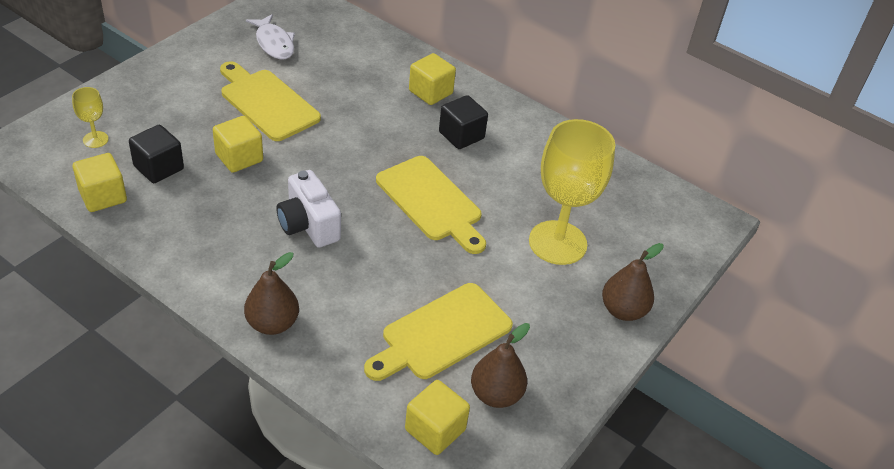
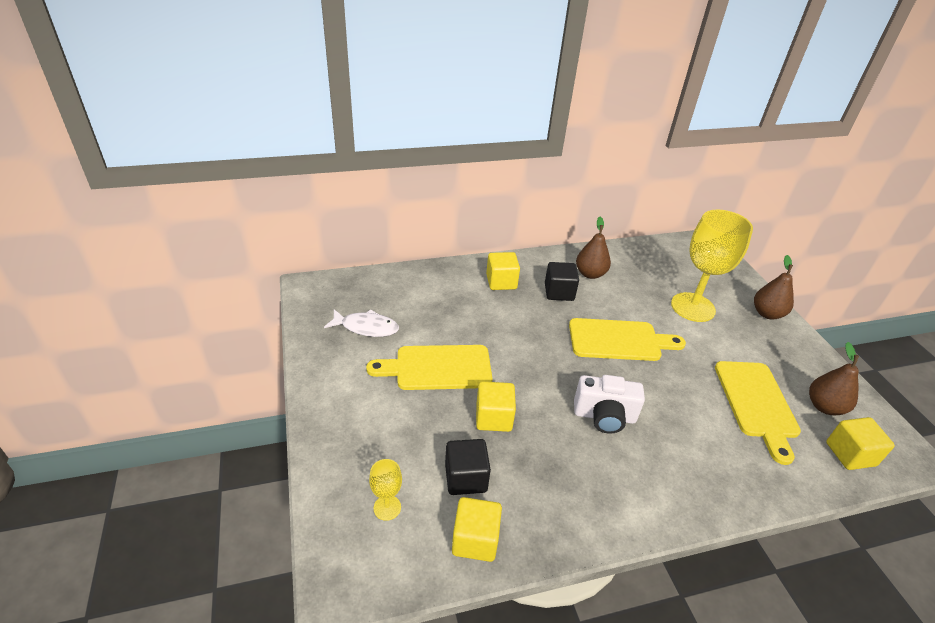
camera: 50 degrees left, 5 degrees down
brown pear [244,252,299,335] -> brown pear moved to [576,217,611,279]

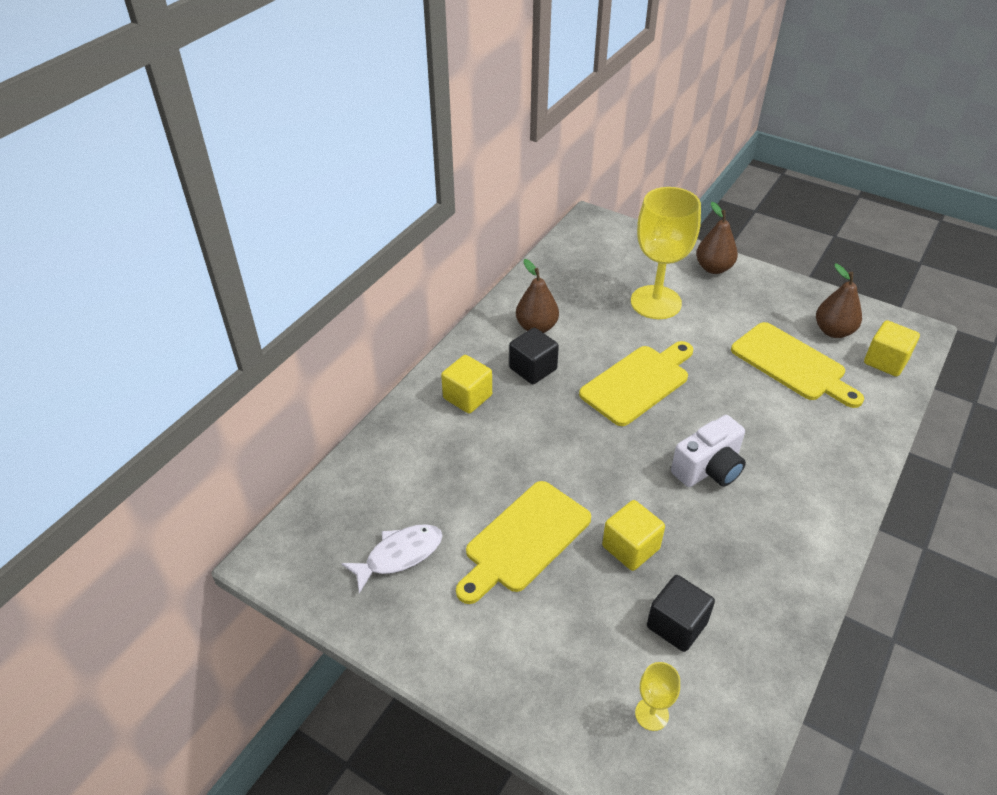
camera: 40 degrees left, 5 degrees up
yellow cube [452,497,502,562] -> none

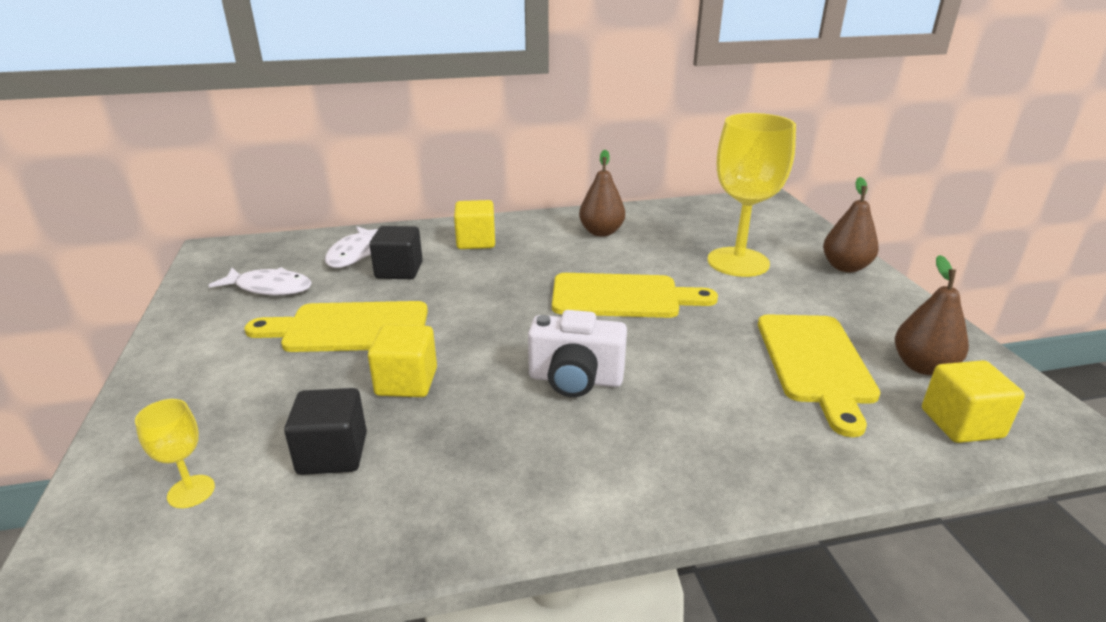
camera: 45 degrees right, 15 degrees down
black cube [509,328,559,384] -> black cube moved to [369,226,423,279]
none -> white fish [325,226,378,268]

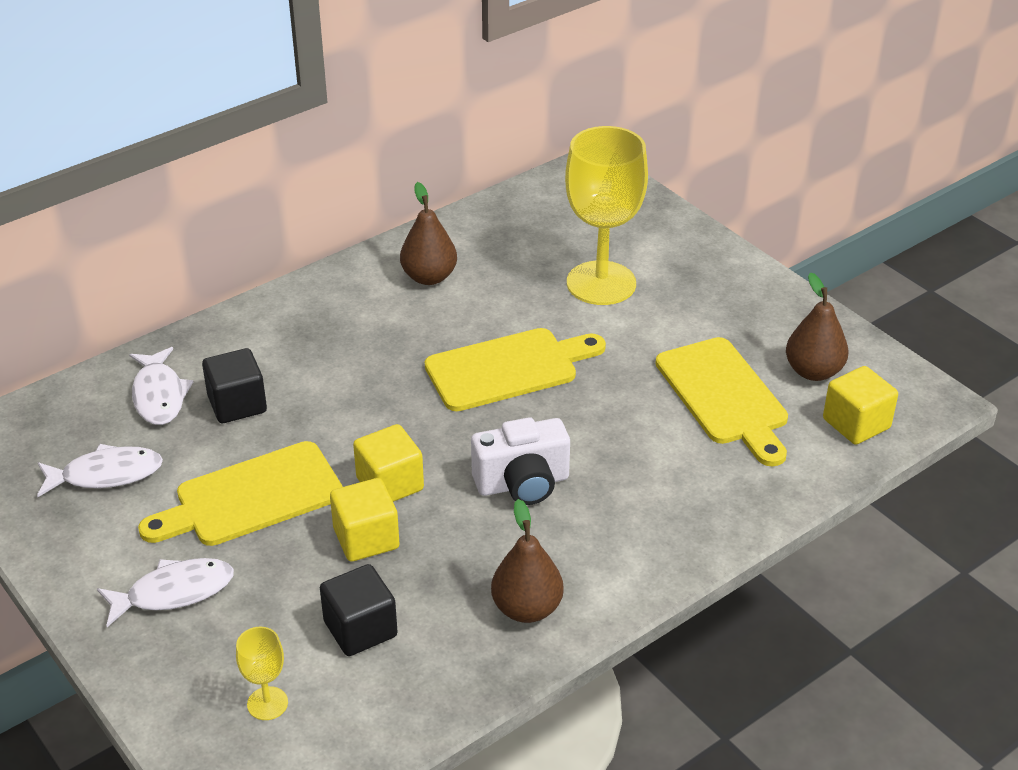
camera: 25 degrees left, 10 degrees up
yellow cube [454,200,495,249] -> yellow cube moved to [353,424,424,502]
brown pear [823,177,879,272] -> brown pear moved to [491,499,564,623]
none -> white fish [97,558,234,627]

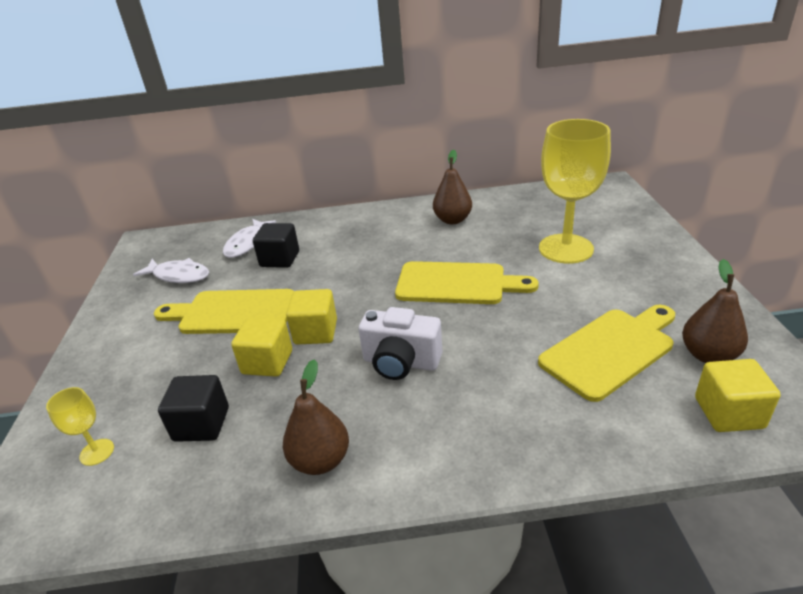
camera: 35 degrees right, 5 degrees down
white fish [97,558,234,627] -> none
yellow cutting board [655,337,788,466] -> yellow cutting board turned 135 degrees counterclockwise [538,305,675,402]

